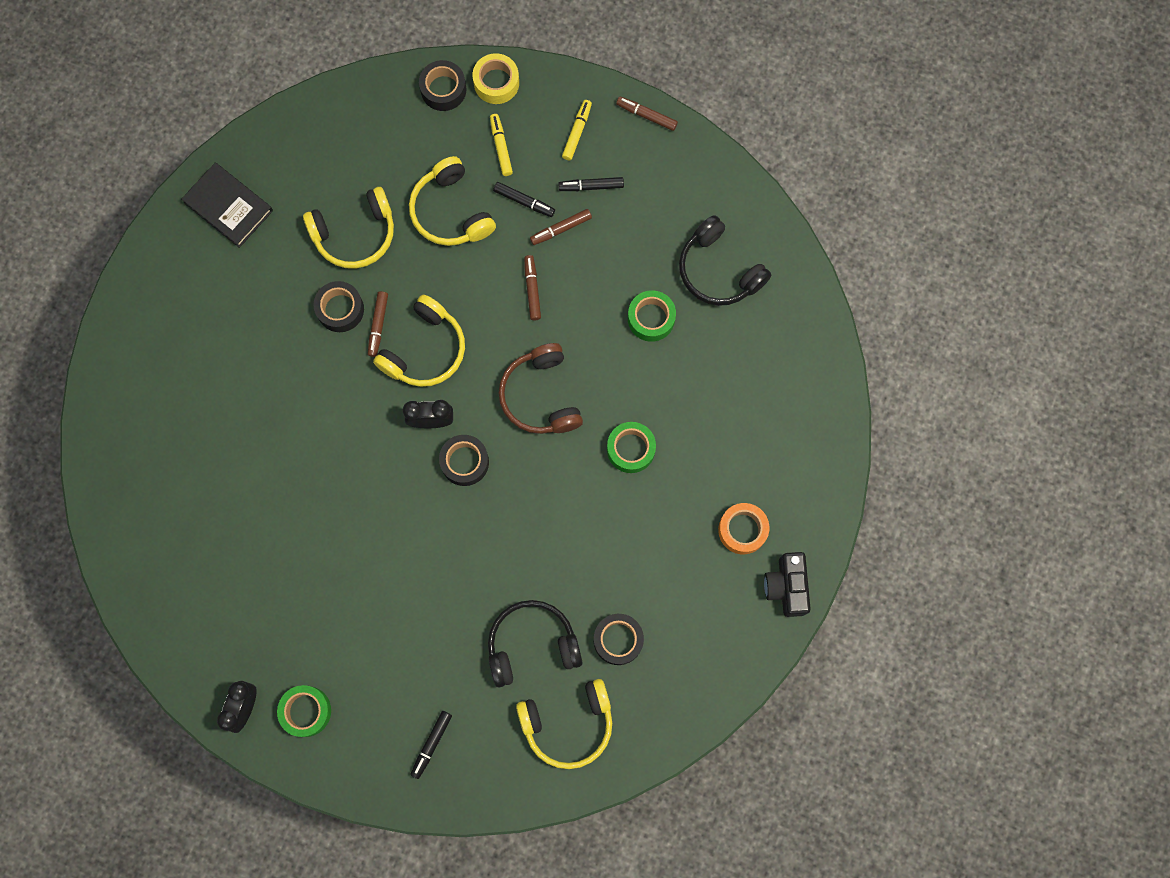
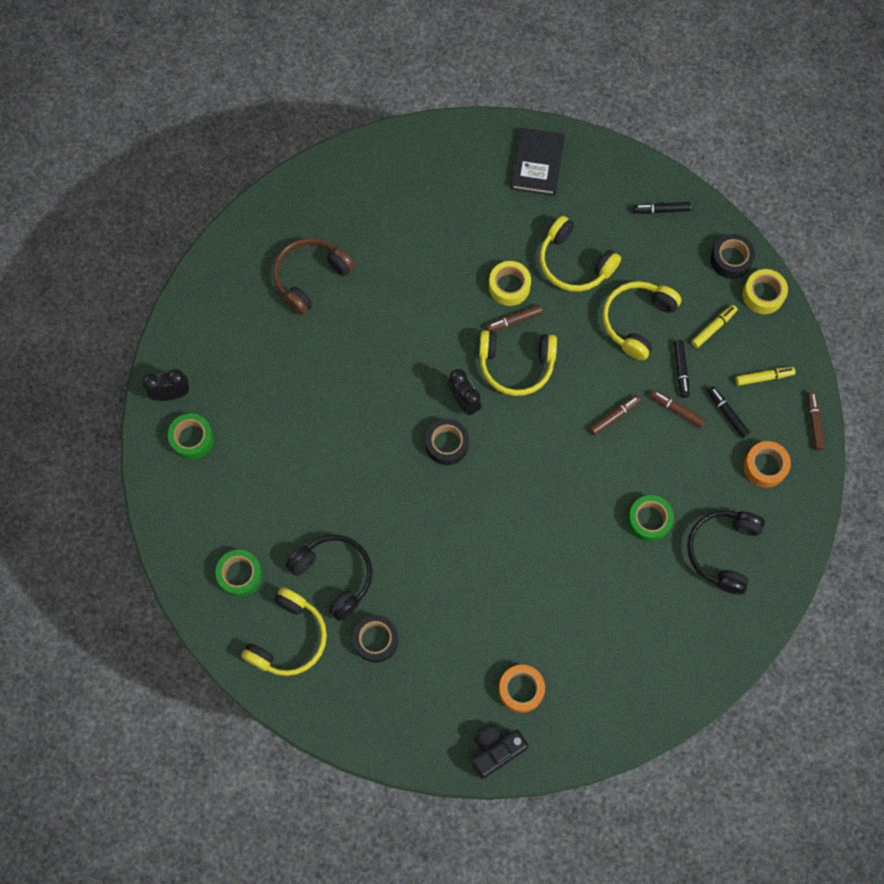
camera: 60 degrees right, 5 degrees down
black tape [314,281,364,332] -> yellow tape [489,261,531,306]
black marker [410,711,452,779] -> black marker moved to [633,202,691,214]
brown headphones [499,343,583,434] -> brown headphones moved to [273,238,355,315]
yellow headphones [516,679,612,769] -> yellow headphones turned 105 degrees counterclockwise [241,587,327,676]
green tape [607,422,656,473] -> green tape moved to [216,550,262,597]
none -> orange tape [743,441,791,488]

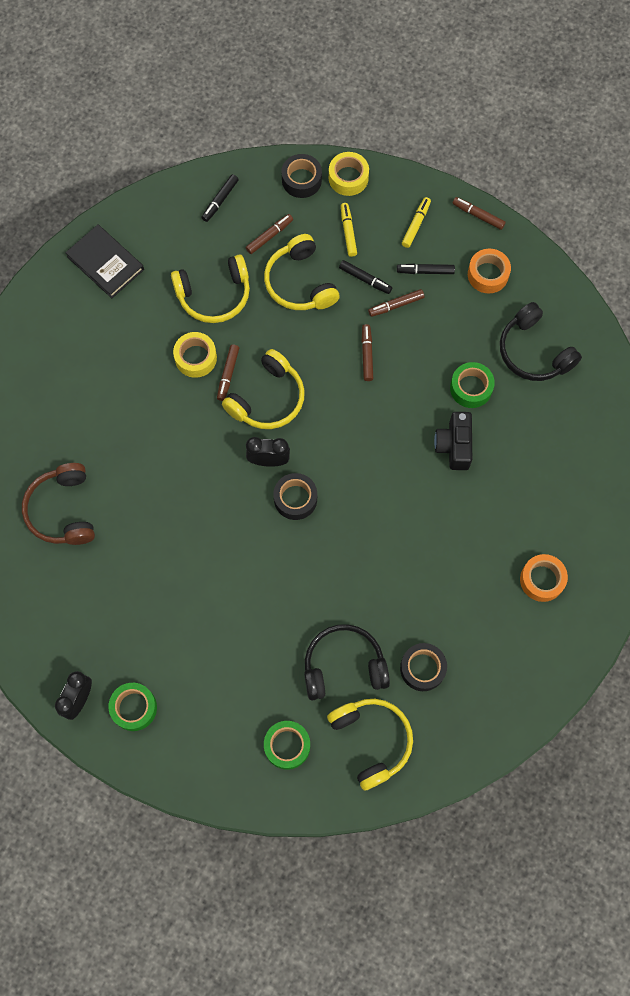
camera: 55 degrees left, 0 degrees up
black camera [471,725,528,779] -> black camera moved to [434,412,472,470]
none -> brown marker [246,214,293,254]

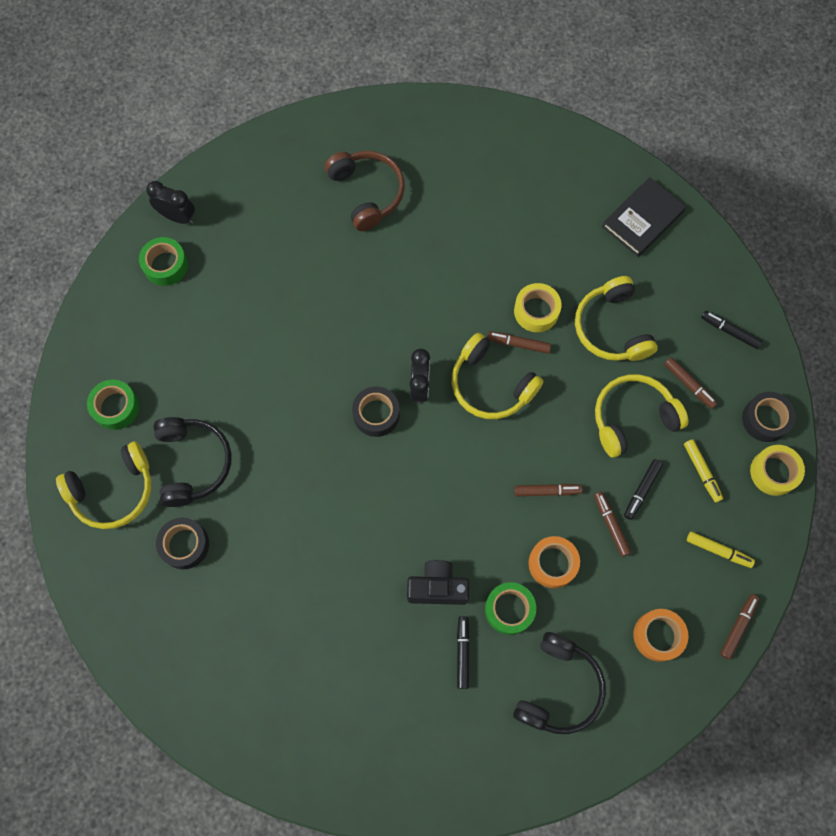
camera: 90 degrees right, 0 degrees up
brown headphones [22,463,95,545] -> brown headphones turned 75 degrees clockwise [325,151,405,231]
yellow marker [341,203,357,257] -> yellow marker turned 75 degrees clockwise [684,439,723,503]
black marker [397,264,455,274] -> black marker moved to [457,616,470,689]
black headphones [500,302,582,381] -> black headphones turned 150 degrees clockwise [513,632,606,734]
orange tape [520,554,568,602] -> orange tape moved to [528,536,580,588]

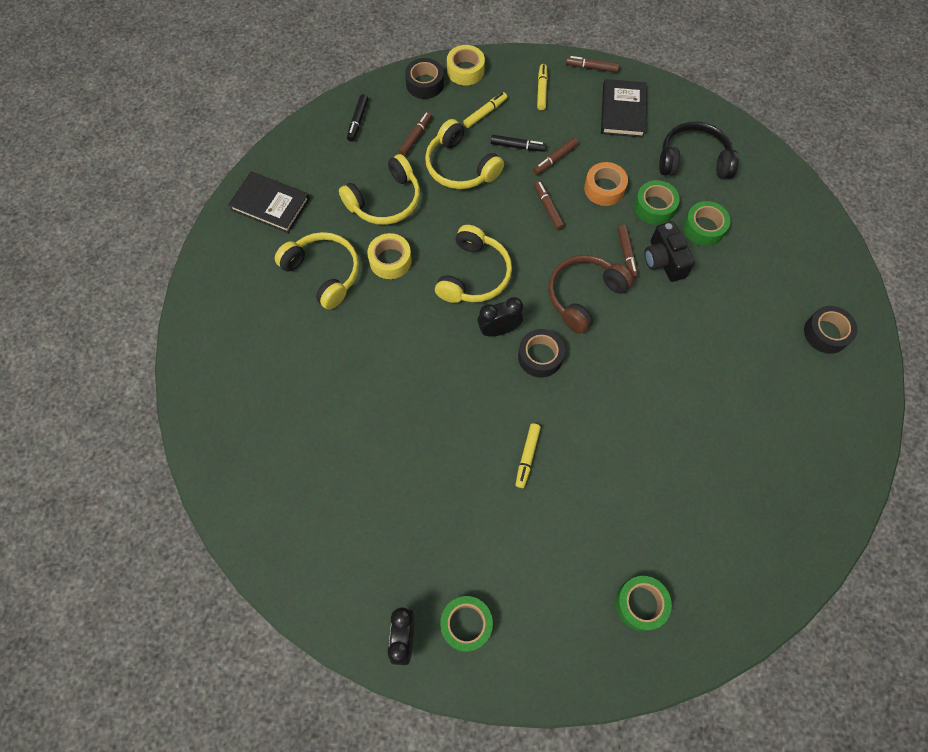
camera: 110 degrees left, 5 degrees down
yellow headphones [56,441,151,529] -> yellow headphones moved to [275,232,359,310]
black headphones [153,417,232,507] -> none
black tape [156,518,209,570] -> black tape moved to [804,306,857,354]
brown headphones [325,151,405,231] -> brown headphones moved to [548,255,634,334]
black marker [457,616,470,689] -> green tape [683,201,730,246]
brown marker [487,331,551,354] -> brown marker moved to [618,225,638,279]
orange tape [634,609,688,662] -> black book [601,79,647,138]
none -> yellow marker [516,423,541,488]

